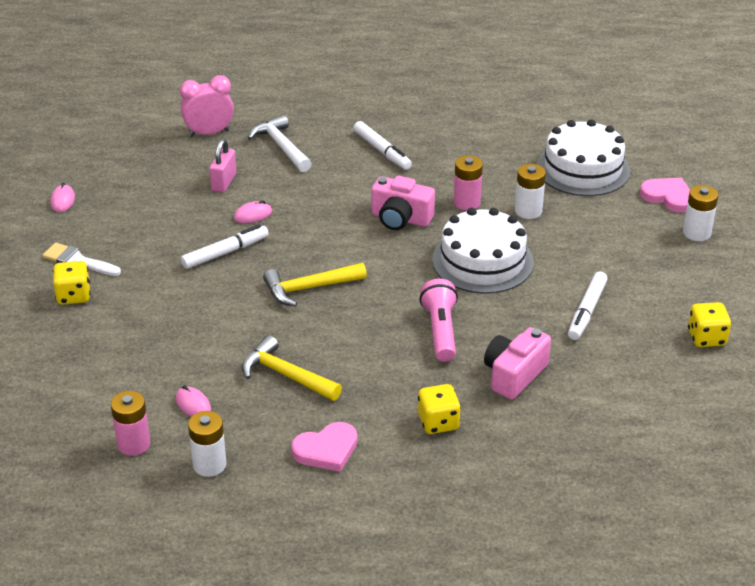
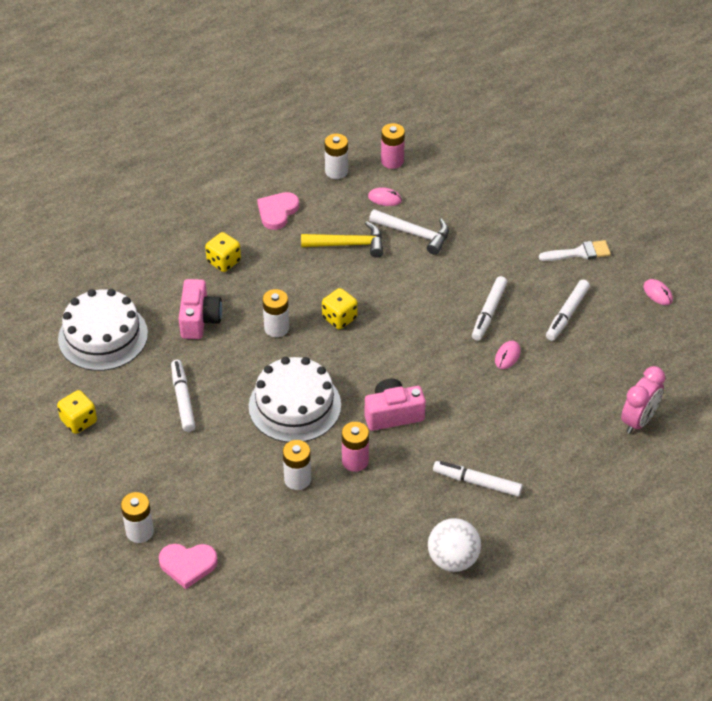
camera: 145 degrees right, 10 degrees up
yellow dice [53,261,90,305] -> yellow dice moved to [322,288,358,329]
pink padlock [210,139,237,192] -> none
white hammer [248,114,312,172] -> white hammer moved to [369,209,449,255]
yellow hammer [263,263,367,307] -> none
pink flashlight [419,279,458,362] -> white battery [262,289,289,337]
white cake [537,119,630,196] -> white cake moved to [58,289,148,371]
none -> white ball [428,518,481,572]
none -> white marker [546,280,590,341]

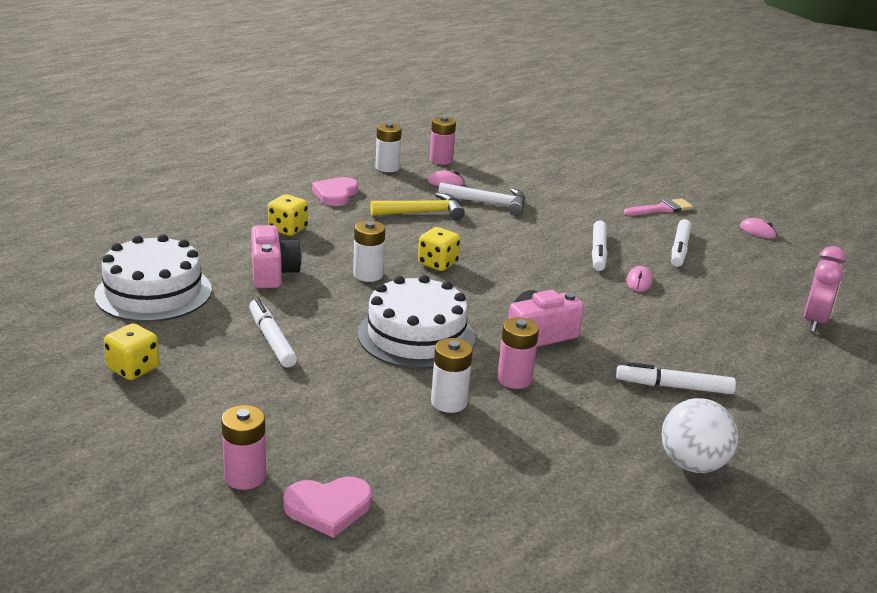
camera: 15 degrees left, 20 degrees down
white battery [121,492,154,543] -> pink battery [221,405,266,490]
white brush [539,240,611,261] -> pink brush [624,198,693,215]

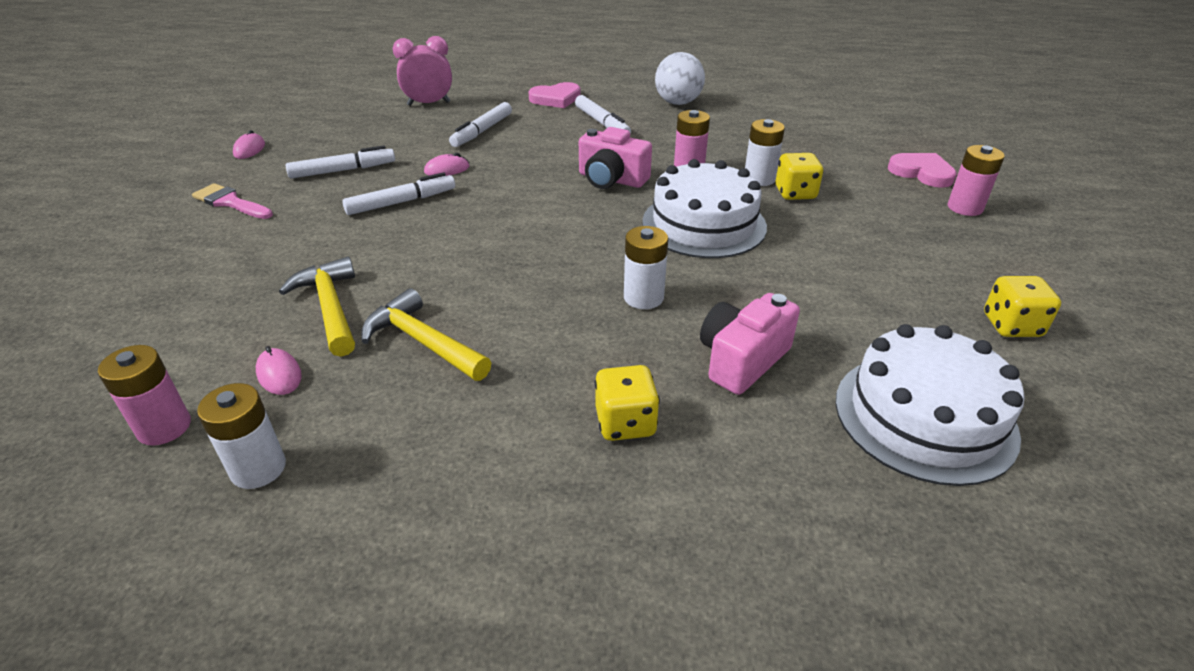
camera: 125 degrees left, 10 degrees up
white marker [249,298,297,368] -> white marker moved to [449,102,512,147]
pink heart [312,177,358,206] -> pink heart moved to [528,82,581,108]
yellow dice [418,227,460,271] -> yellow dice moved to [776,153,823,200]
white hammer [438,183,525,216] -> yellow hammer [279,257,355,357]

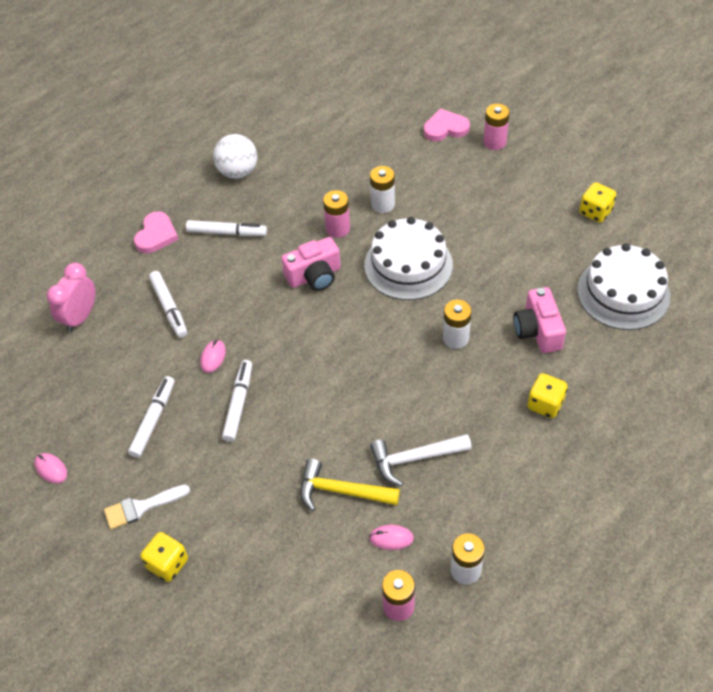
camera: 50 degrees left, 15 degrees up
pink brush [192,183,273,219] -> white brush [104,485,190,530]
yellow hammer [361,288,491,381] -> white hammer [370,434,472,486]
yellow dice [776,153,823,200] -> yellow dice moved to [141,532,188,582]

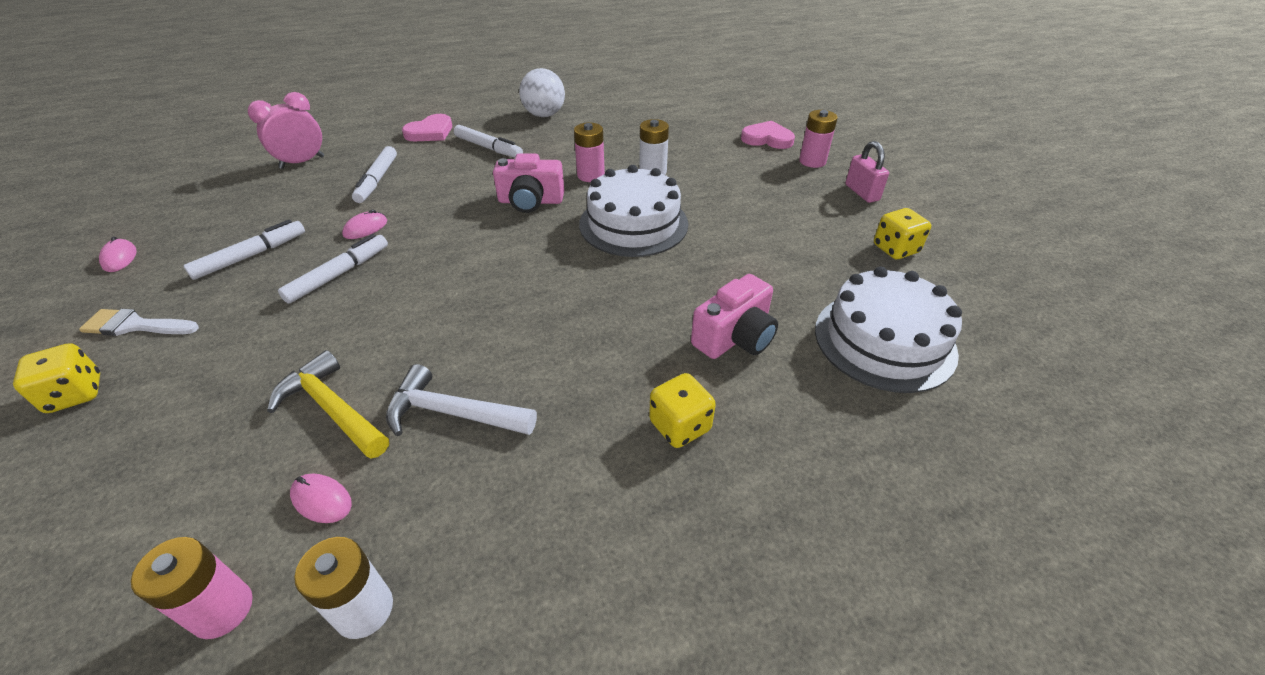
camera: 25 degrees right, 10 degrees down
white battery [443,300,472,349] -> none
pink camera [514,287,566,353] -> pink camera turned 150 degrees counterclockwise [691,274,778,359]
none -> pink padlock [846,141,889,203]

